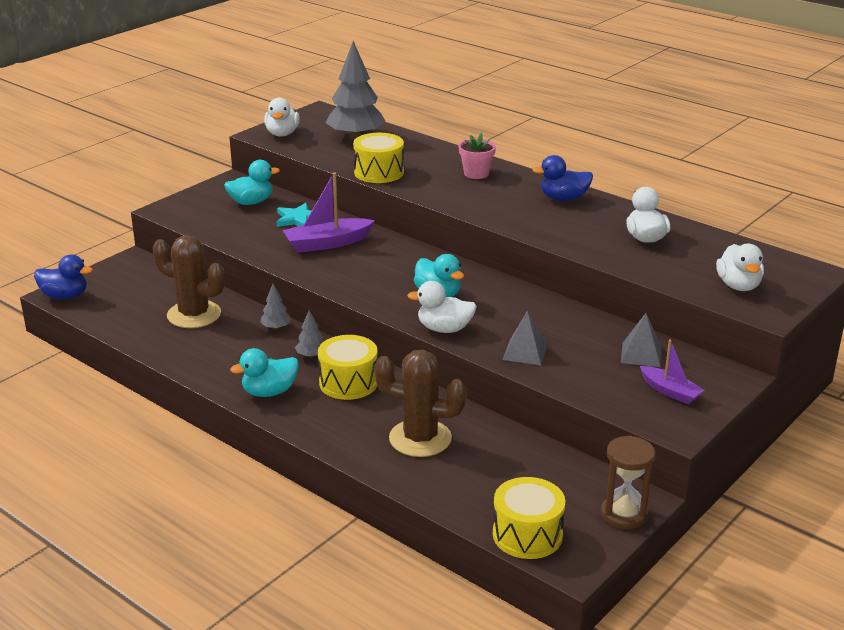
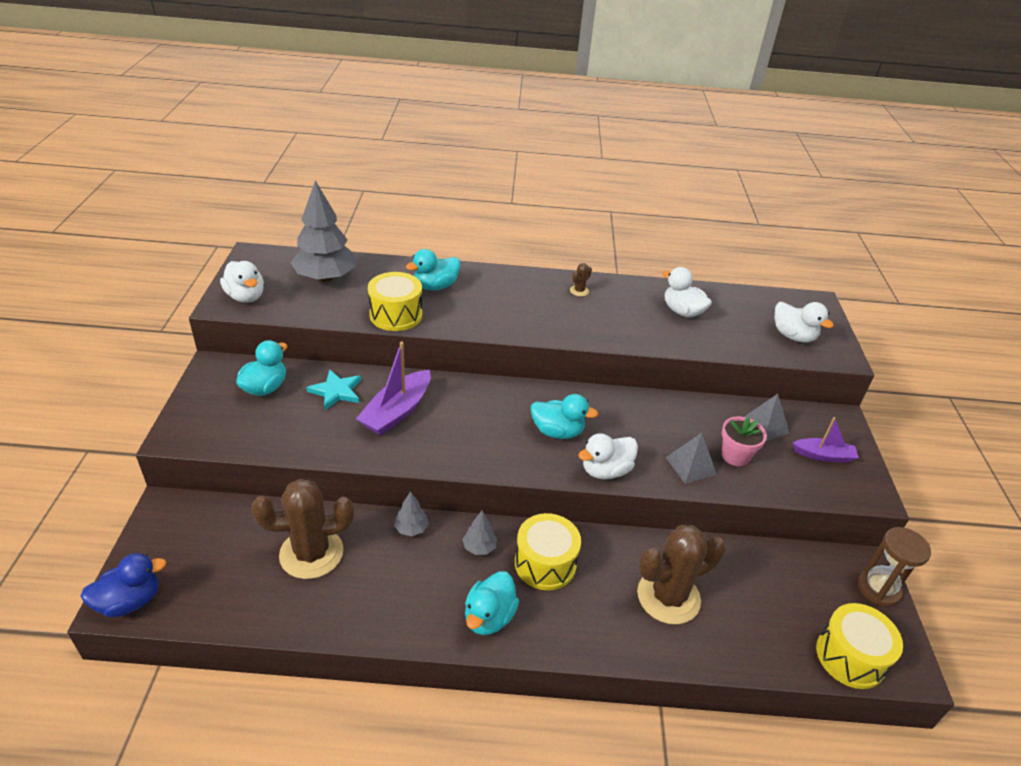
camera: 40 degrees left, 10 degrees up
pink flower pot [459,133,496,179] -> pink flower pot moved to [721,416,767,466]
blue duck [532,155,593,201] -> brown cactus [570,263,592,296]
none -> turquoise duck [406,249,461,290]

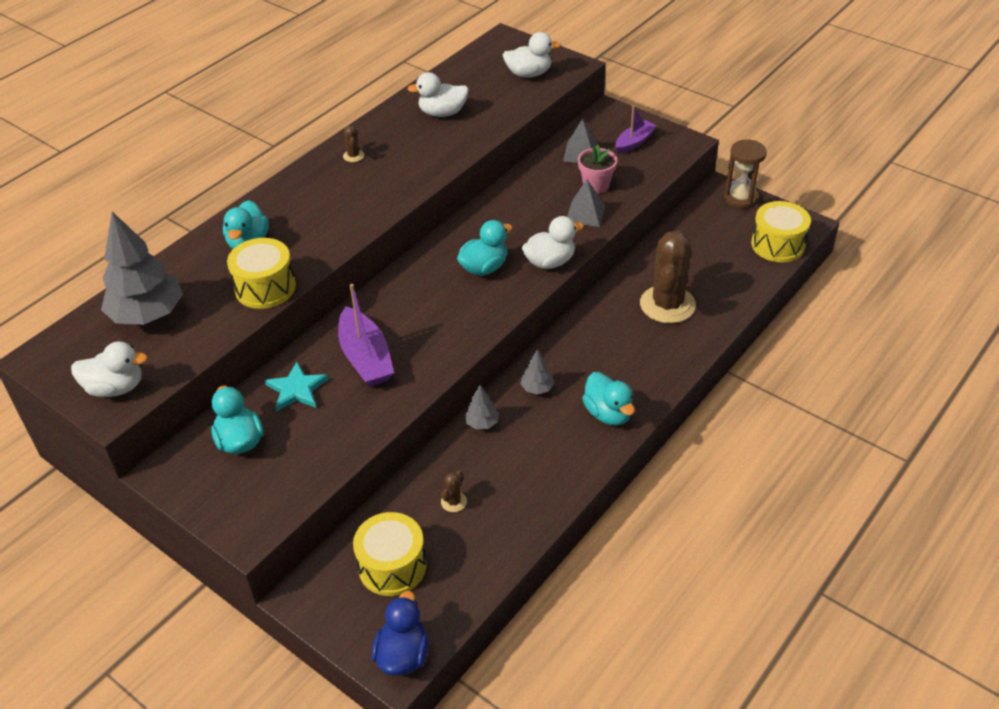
camera: 50 degrees left, 5 degrees up
brown cactus [252,479,354,579] -> brown cactus [441,470,467,512], size x0.40
yellow drum [515,513,581,590] -> yellow drum moved to [353,512,426,596]
white duck [578,433,638,480] -> white duck turned 120 degrees counterclockwise [522,216,584,269]

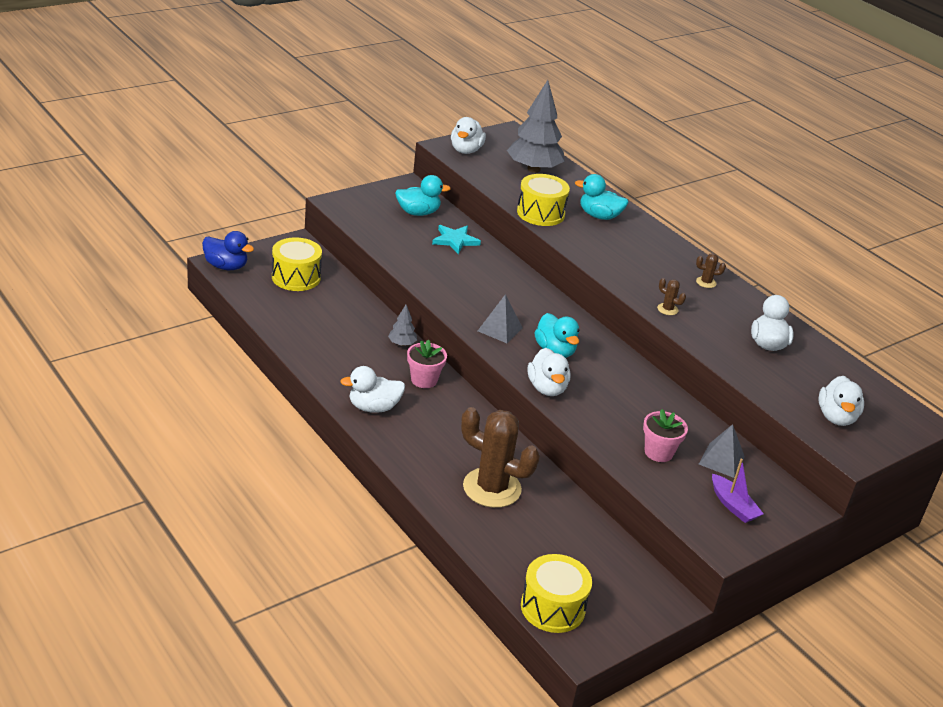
camera: 100 degrees right, 10 degrees down
purple boat [338,284,394,386] -> none
brown cactus [441,470,467,512] -> brown cactus moved to [657,278,686,315]
grey tree [521,350,554,394] -> pink flower pot [407,340,447,388]
grey pyramid [567,179,605,227] -> grey pyramid moved to [478,294,523,343]
turquoise duck [582,372,635,425] -> white duck [340,366,405,413]
brown hourglass [724,139,767,209] -> none

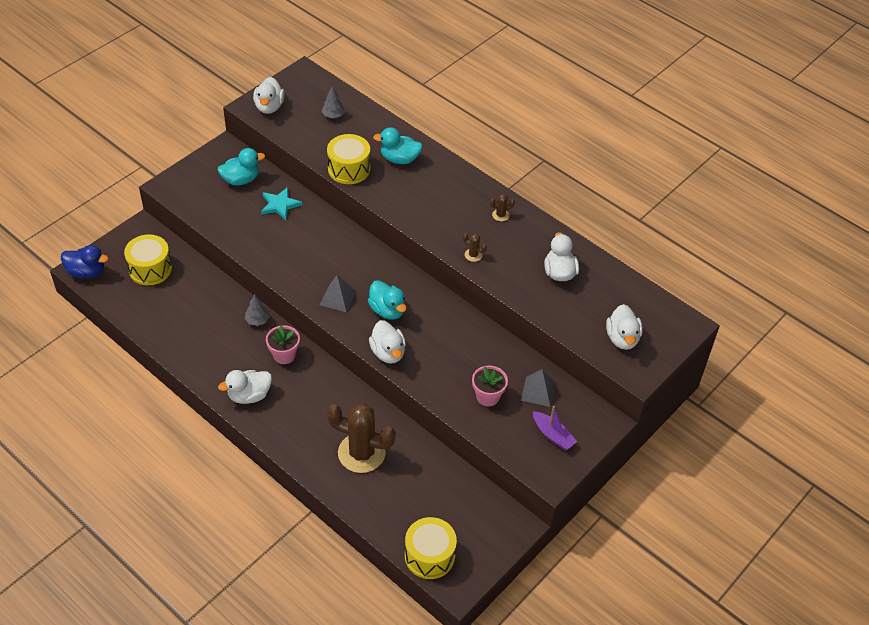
camera: 10 degrees left, 15 degrees up
grey tree [507,80,565,173] -> grey tree [321,86,345,118], size x0.44

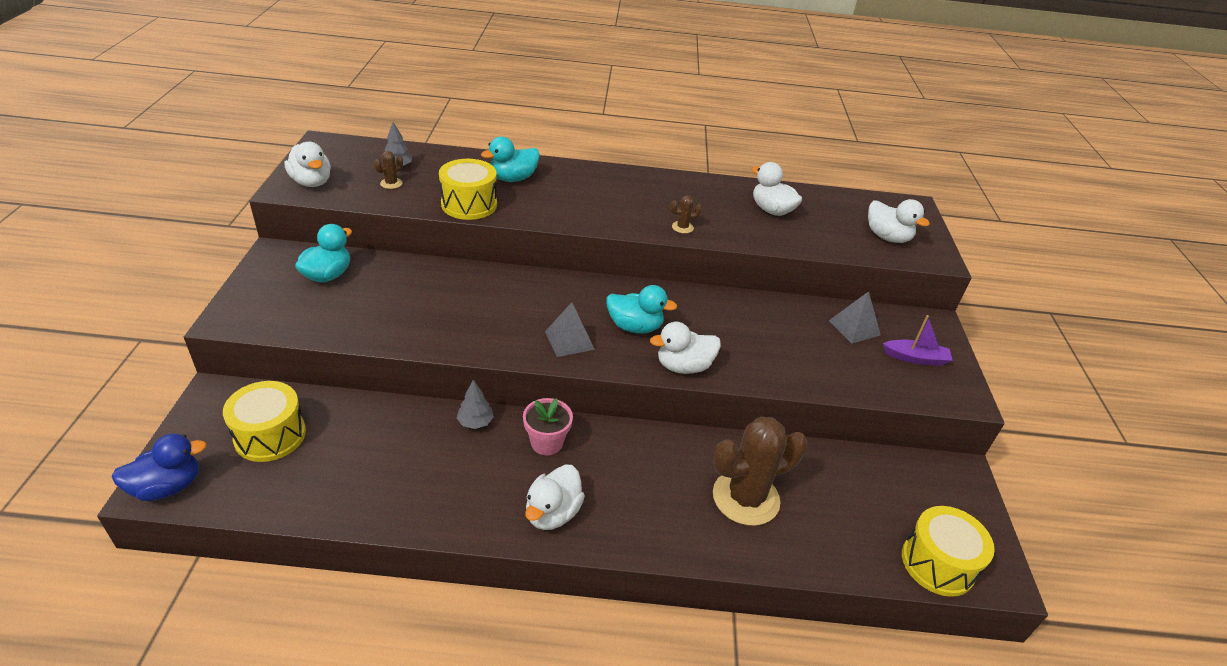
camera: 40 degrees left, 10 degrees down
turquoise star [261,187,303,220] -> none
white duck [369,320,406,364] -> white duck turned 135 degrees clockwise [650,322,721,374]
pink flower pot [472,365,508,406] -> none
brown cactus [490,194,515,221] -> brown cactus moved to [374,151,403,189]

